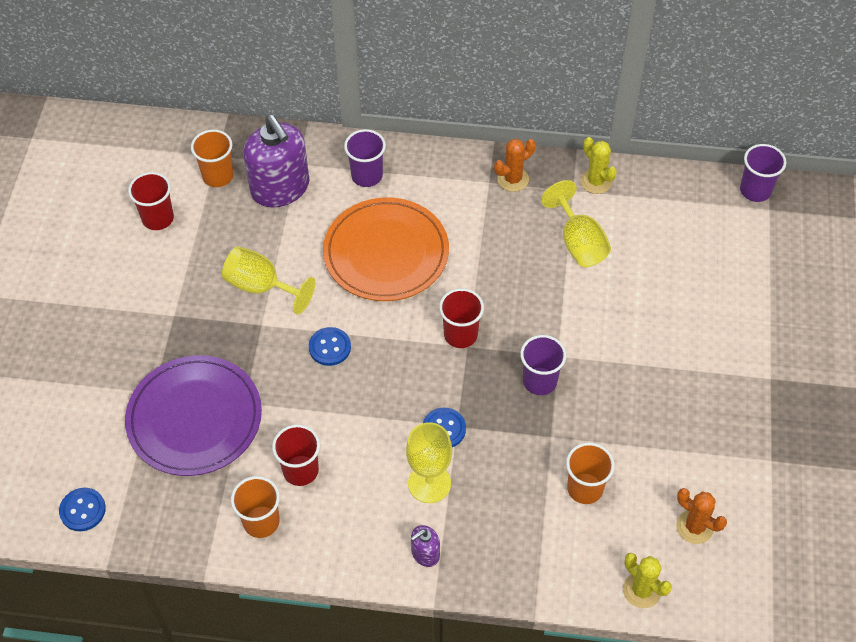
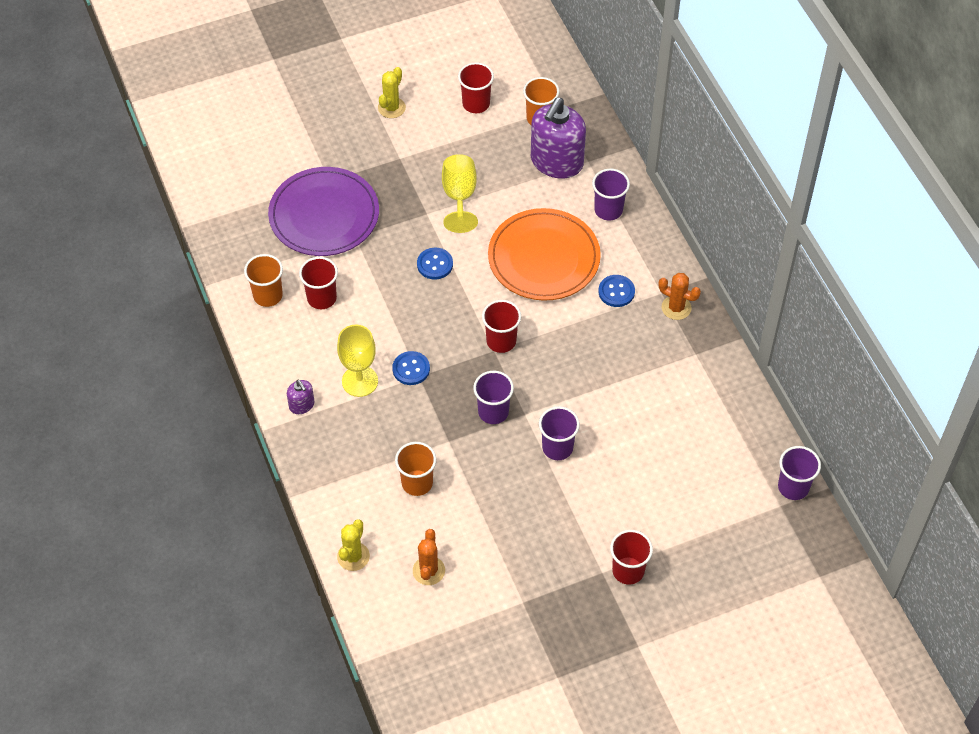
camera: 60 degrees right, 0 degrees up
blue button [59,488,106,531] -> blue button moved to [599,275,635,307]
purple soap dispenser [411,525,440,567] -> purple soap dispenser turned 150 degrees counterclockwise [287,380,315,414]
yellow goblet [541,180,611,267] -> none
yellow cactus [580,137,617,194] -> yellow cactus moved to [378,67,406,118]
none -> purple cup [539,406,580,460]
none -> red cup [610,530,653,585]

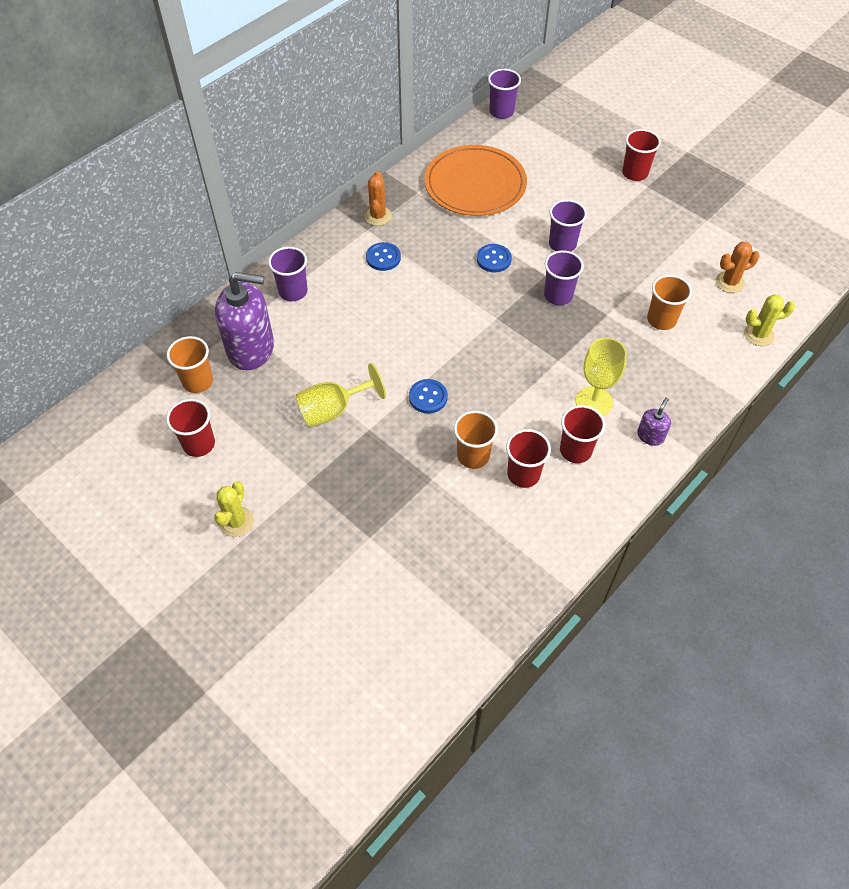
camera: 115 degrees left, 0 degrees up
orange cup [244,254,283,307] -> orange cup moved to [454,410,498,469]
purple plate [268,167,379,256] -> none
yellow cactus [378,67,406,118] -> yellow cactus turned 75 degrees counterclockwise [214,481,254,537]
blue button [392,351,430,385] -> blue button moved to [477,244,512,272]
red cup [482,300,521,353] -> red cup moved to [560,405,605,463]
orange plate [488,208,601,301] -> orange plate moved to [425,145,527,216]

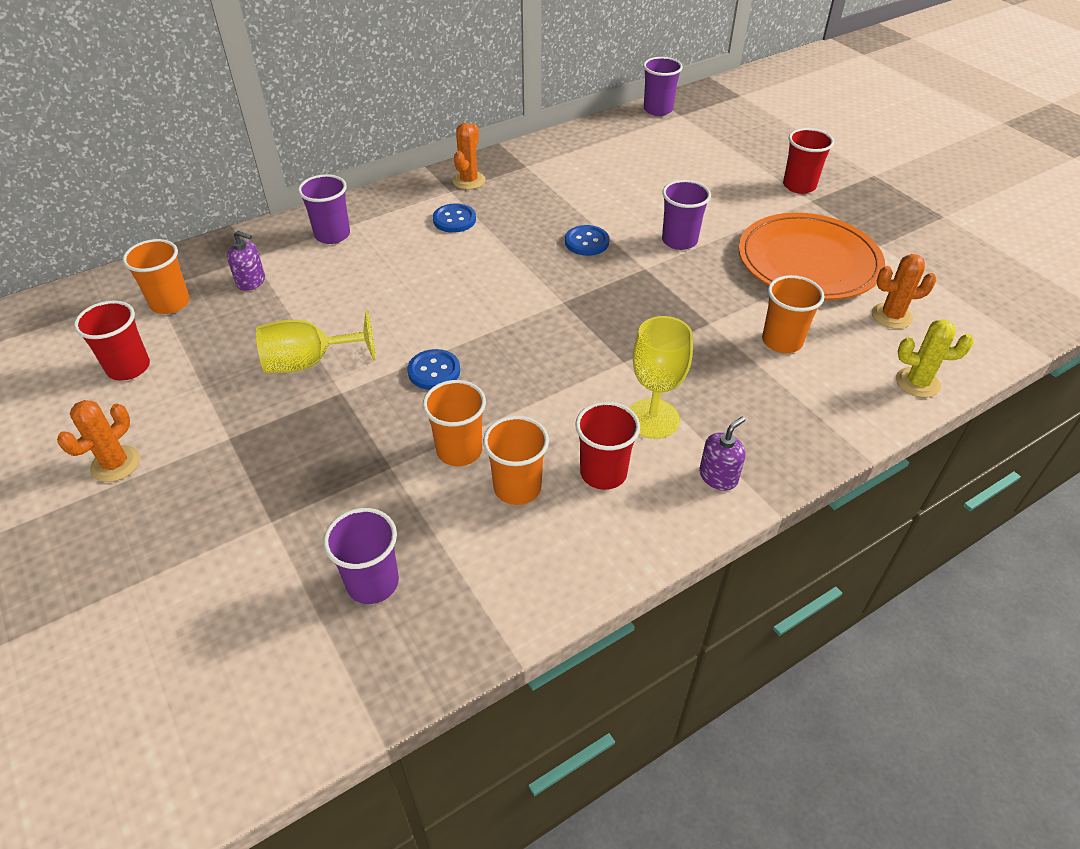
camera: 15 degrees right, 10 degrees down
yellow cactus [214,481,254,537] -> orange cactus [57,400,140,482]
purple soap dispenser [215,272,274,370] -> purple soap dispenser [227,231,265,291], size x0.45
orange plate [425,145,527,216] -> orange plate moved to [739,213,885,300]
red cup [506,429,551,488] -> orange cup [483,416,549,505]
purple cup [544,250,584,305] -> purple cup moved to [323,508,399,604]

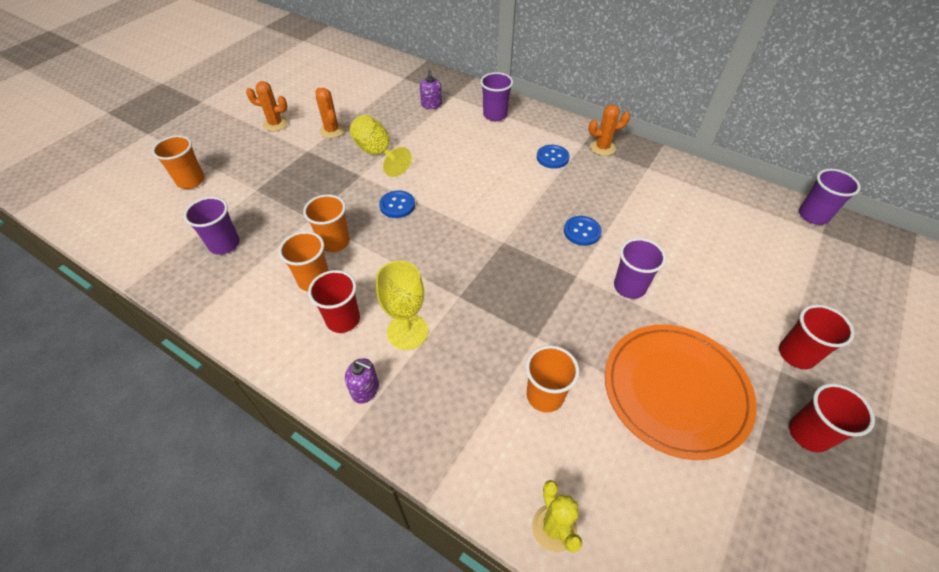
camera: 65 degrees right, 5 degrees up
red cup [74,300,150,381] -> red cup moved to [789,383,875,453]
orange cup [122,239,190,314] -> orange cup moved to [152,135,205,189]
orange cactus [872,254,937,329] -> orange cactus moved to [316,88,345,138]

